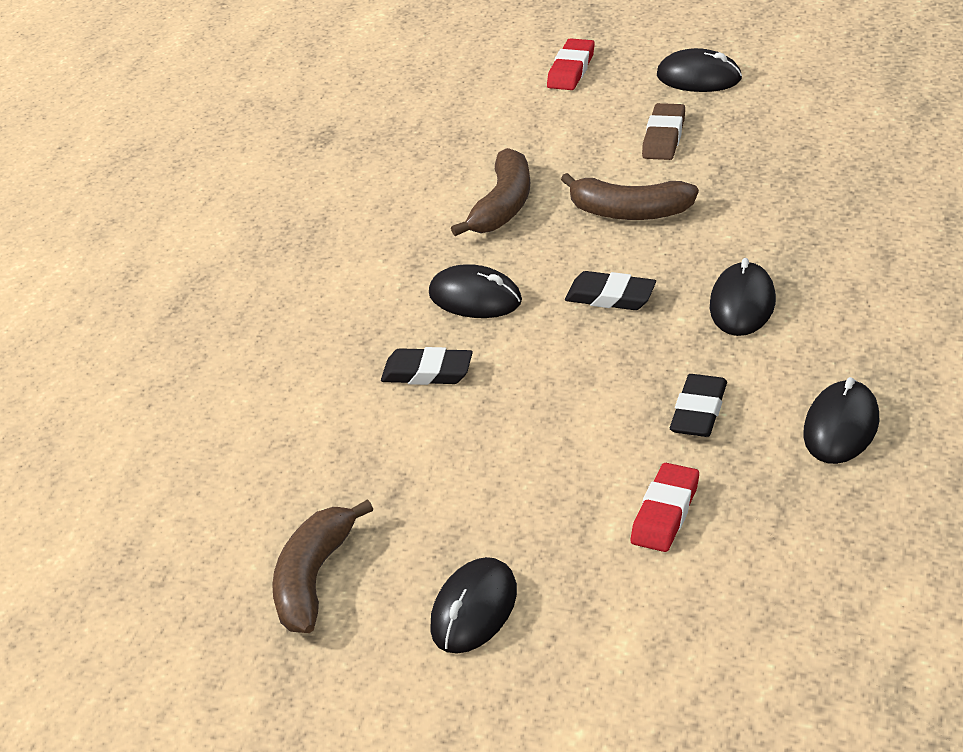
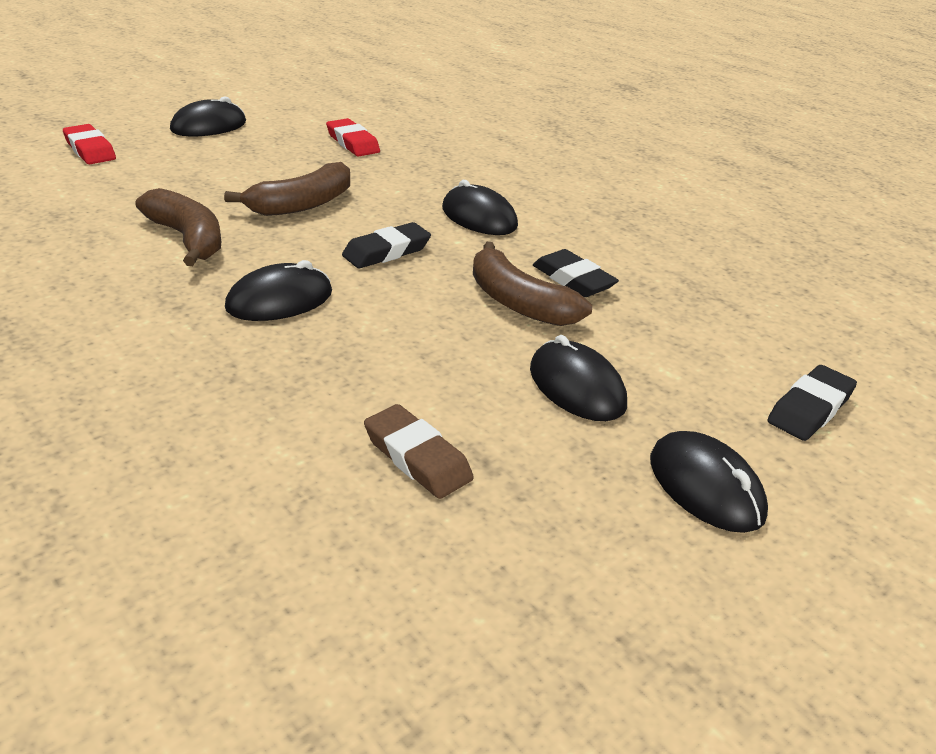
camera: 65 degrees left, 5 degrees down
brown banana [272,499,373,633] -> brown banana moved to [473,242,592,326]
black eraser [381,347,473,385] -> black eraser moved to [767,365,857,441]
red eraser [631,463,699,552] -> red eraser moved to [326,118,380,157]
brown eraser [642,103,685,160] -> brown eraser moved to [364,404,474,499]
black mouse [803,377,879,464] -> black mouse moved to [530,335,627,421]

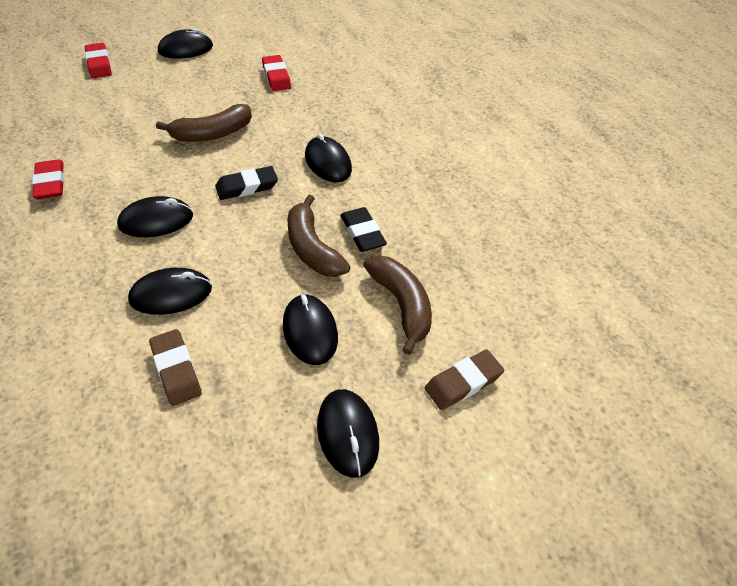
camera: 15 degrees right, 15 degrees up
brown banana [135,188,221,266] -> brown banana moved to [363,256,432,355]
black eraser [767,365,857,441] -> brown eraser [425,349,504,410]
none -> red eraser [32,159,64,199]
none -> black mouse [128,268,212,315]

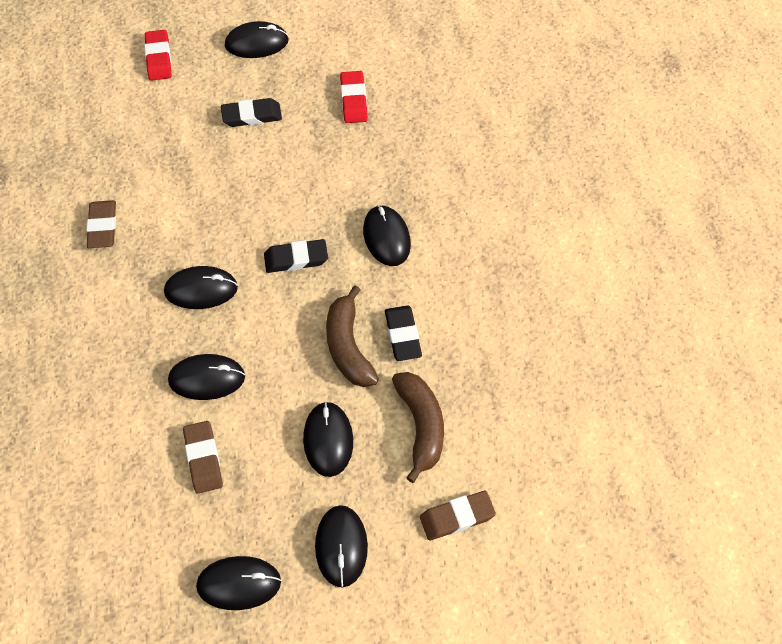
camera: 15 degrees right, 10 degrees up
red eraser [32,159,64,199] -> brown eraser [86,200,116,248]
brown banana [156,104,252,142] -> none
none -> black mouse [196,556,281,610]
none -> black eraser [221,98,282,127]

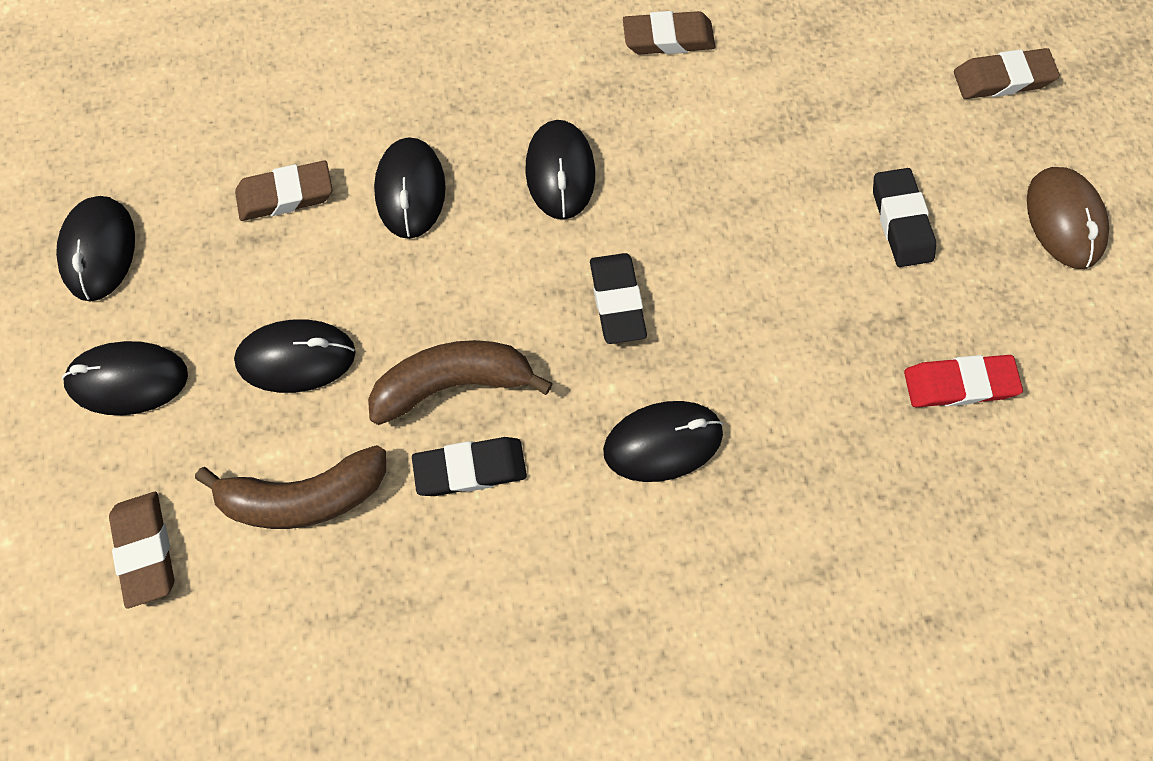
camera: 90 degrees right, 10 degrees up
red eraser [144,30,172,81] -> brown eraser [954,48,1060,99]
black mouse [225,21,289,58] -> brown mouse [1027,167,1109,269]

